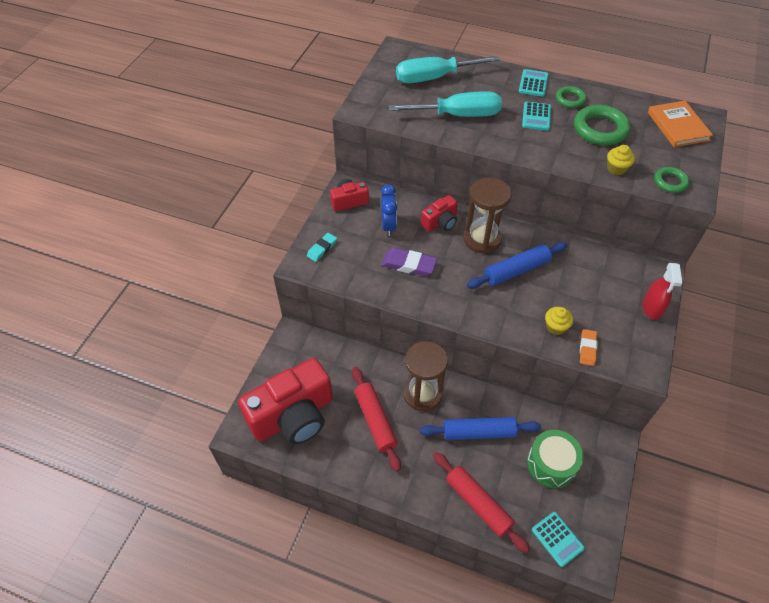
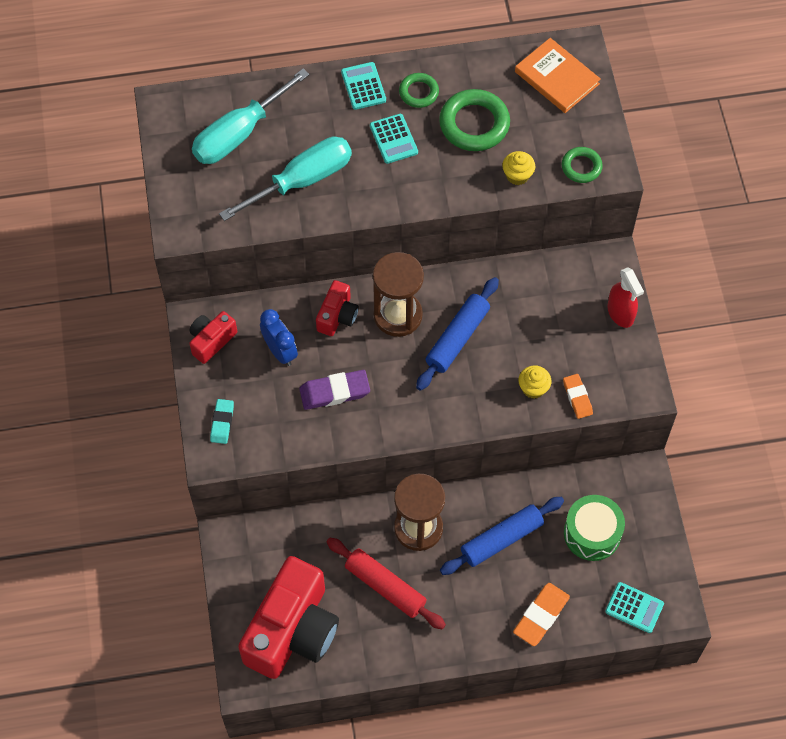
camera: 30 degrees left, 10 degrees up
red rolling pin [433,452,530,553] -> orange eraser [513,583,570,646]

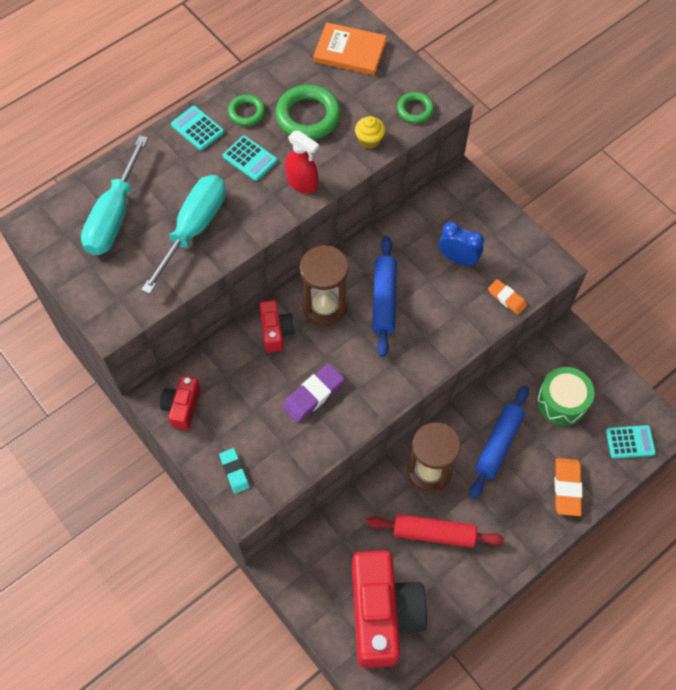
camera: 30 degrees left, 0 degrees up
blue clock [260,309,298,366] -> blue clock moved to [439,222,484,266]
yellow cupcake [518,365,551,399] -> none
red spray bottle [607,267,644,328] -> red spray bottle moved to [285,130,319,194]

